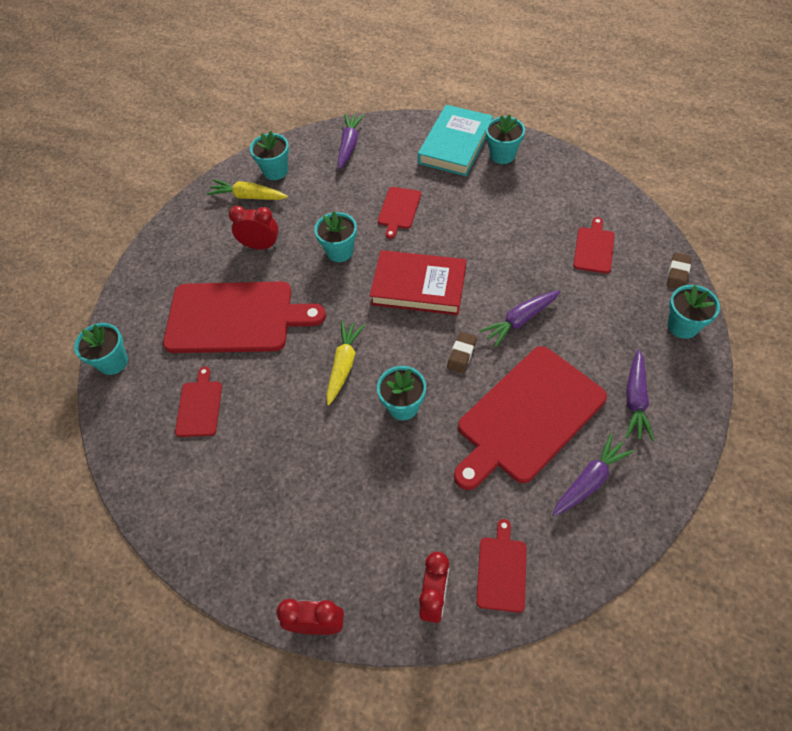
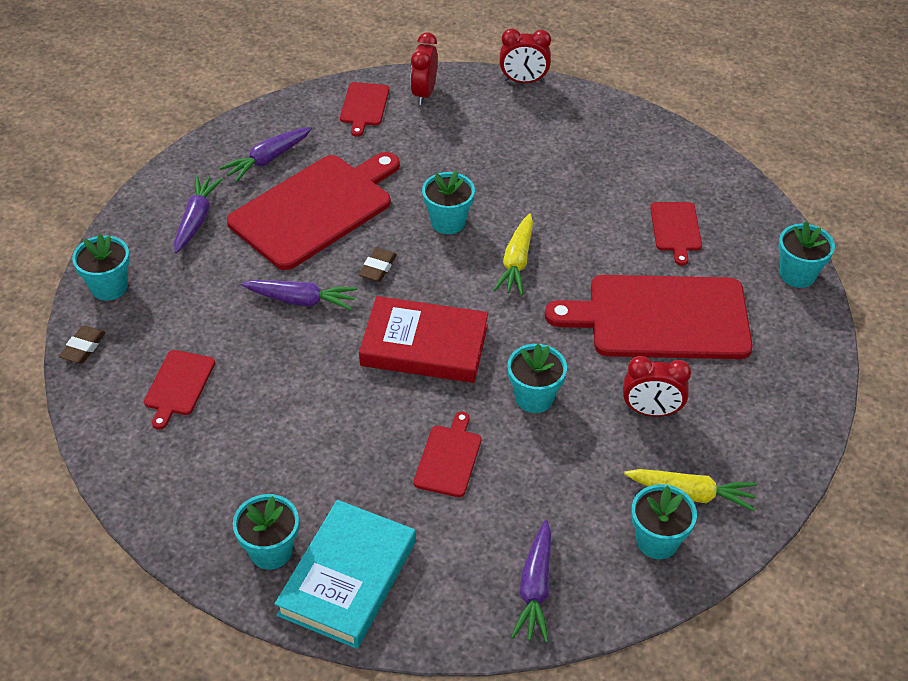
camera: 175 degrees right, 10 degrees down
purple carrot [480,290,560,347] -> purple carrot turned 45 degrees clockwise [241,280,358,310]

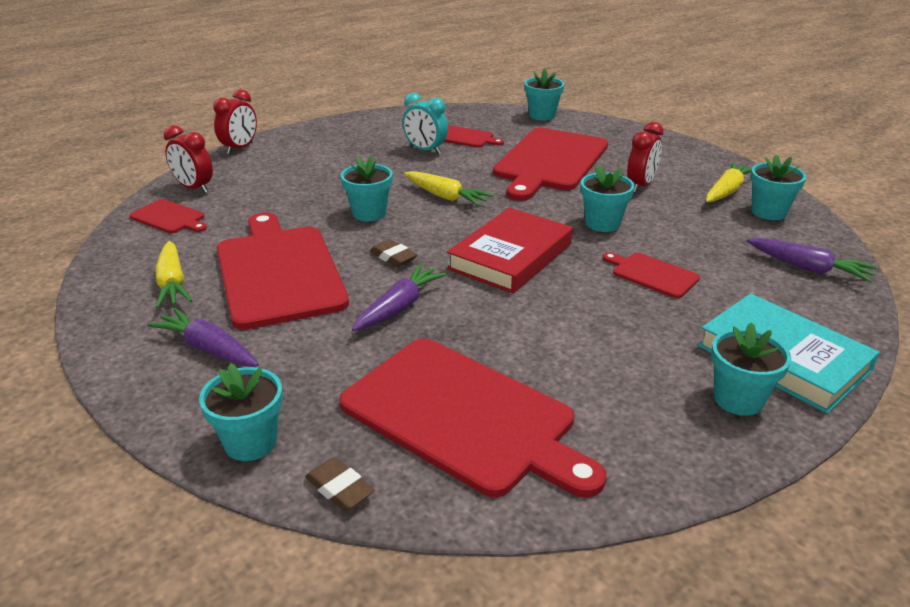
camera: 65 degrees left, 15 degrees down
red cutting board [144,350,215,429] -> red cutting board [339,338,607,498], size x2.17
purple carrot [220,127,312,183] -> yellow carrot [155,241,192,308]
none -> turquoise clock [402,93,448,154]

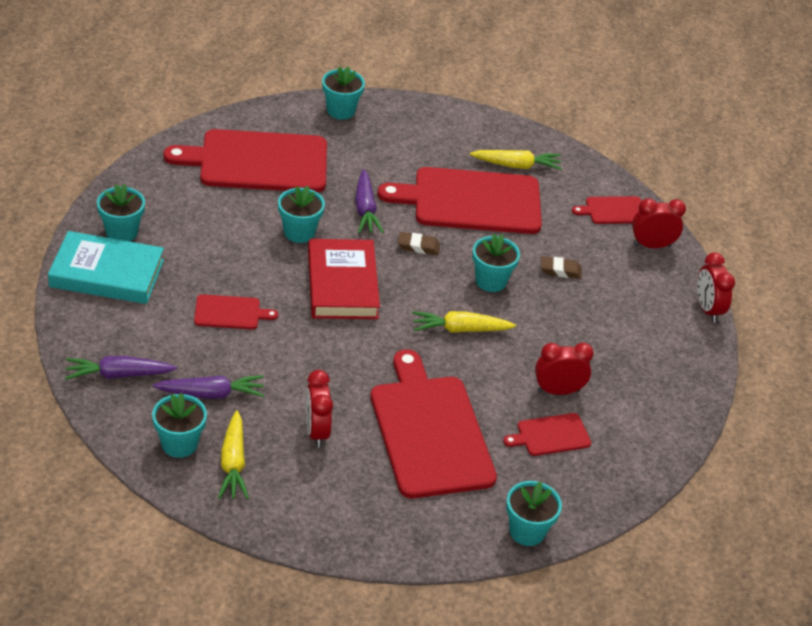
camera: 135 degrees right, 10 degrees up
purple carrot [147,308,259,367] -> purple carrot moved to [153,375,264,399]
yellow carrot [155,241,192,308] -> yellow carrot turned 150 degrees clockwise [470,150,562,170]
red cutting board [217,212,349,330] -> red cutting board turned 150 degrees clockwise [377,167,542,234]
brown eraser [305,457,375,511] -> brown eraser moved to [541,256,582,279]
turquoise clock [402,93,448,154] -> red clock [535,343,594,395]
turquoise flower pot [581,165,635,232] -> turquoise flower pot moved to [278,186,325,243]

